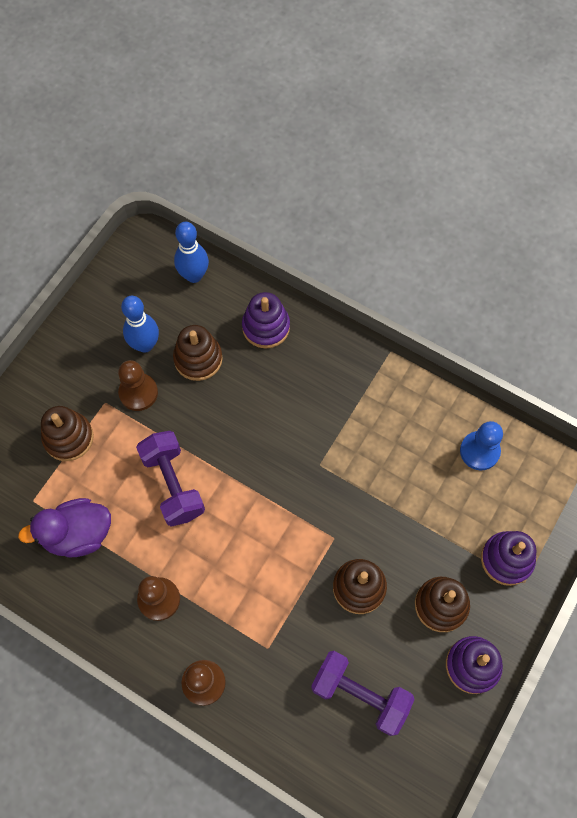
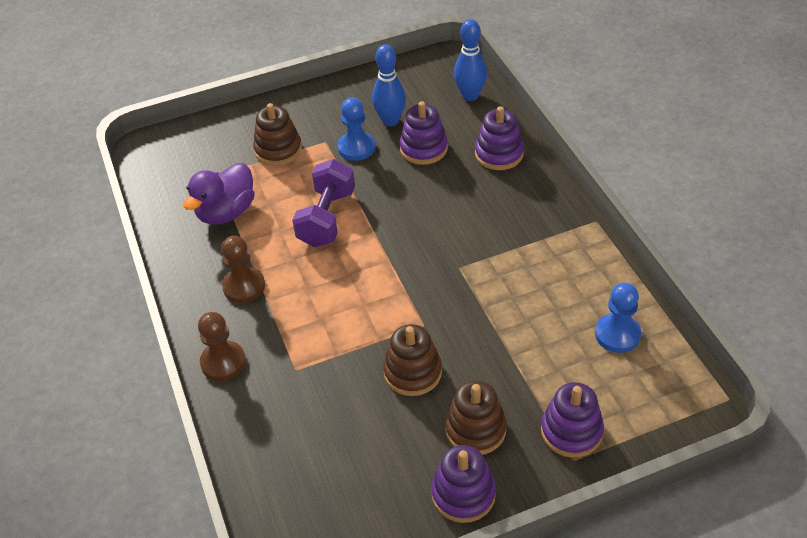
camera: 40 degrees right, 20 degrees down
purple duck [18,498,111,557] -> purple duck turned 75 degrees counterclockwise [183,163,255,225]
brown pawn [118,360,158,411] -> blue pawn [338,97,375,161]
brown stacking toy [173,325,223,381] -> purple stacking toy [399,101,448,165]
purple dumbbell [311,651,415,736] -> none

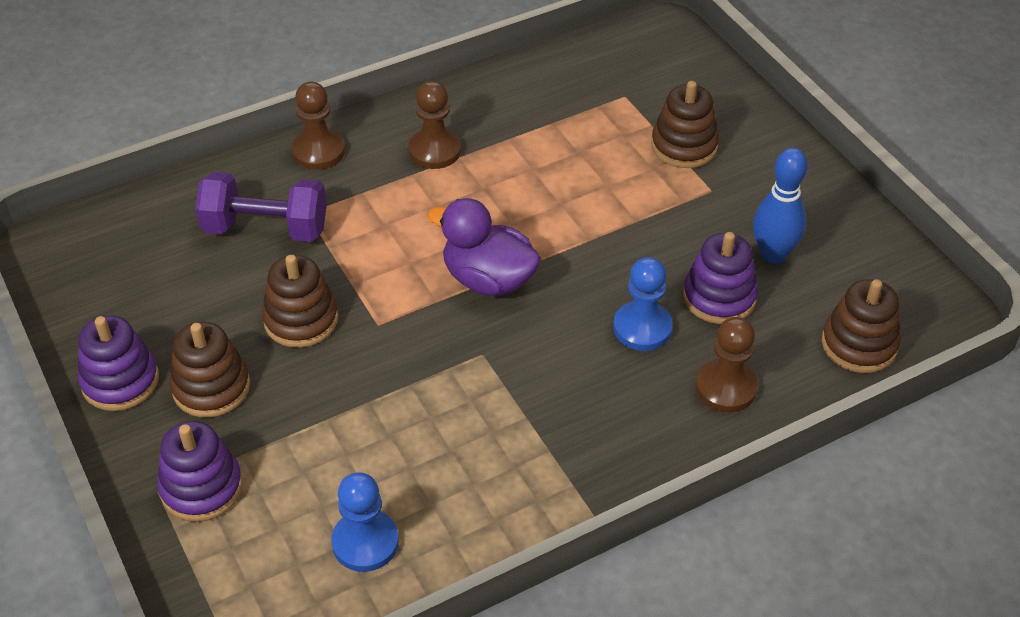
camera: 80 degrees right, 0 degrees up
purple duck [183,163,255,225] -> purple duck moved to [427,198,541,296]
purple dumbbell [292,159,355,247] -> purple dumbbell moved to [195,172,327,242]
blue pawn [338,97,375,161] -> blue pawn moved to [613,257,673,351]
blue bowling pin [454,19,487,101] -> brown stacking toy [822,279,901,373]
purple stacking toy [475,106,524,170] -> brown pawn [696,317,758,412]

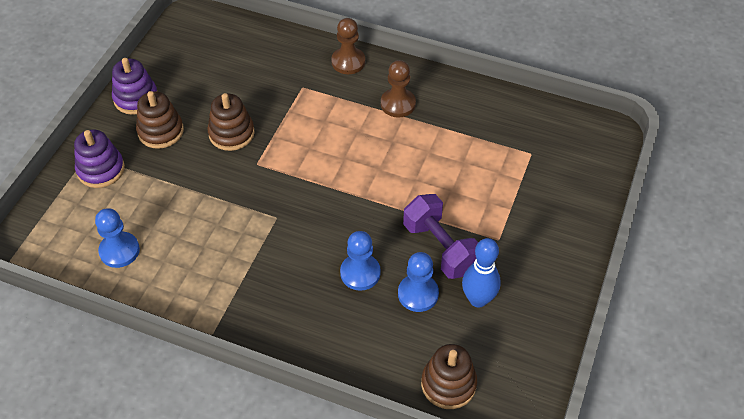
camera: 50 degrees right, 5 degrees up
purple dumbbell [195,172,327,242] -> purple dumbbell moved to [403,194,478,279]
purple duck [427,198,541,296] -> none
brown stacking toy [651,81,719,168] -> none
purple stacking toy [683,232,758,324] -> blue pawn [398,252,439,312]
brown pawn [696,317,758,412] -> none

